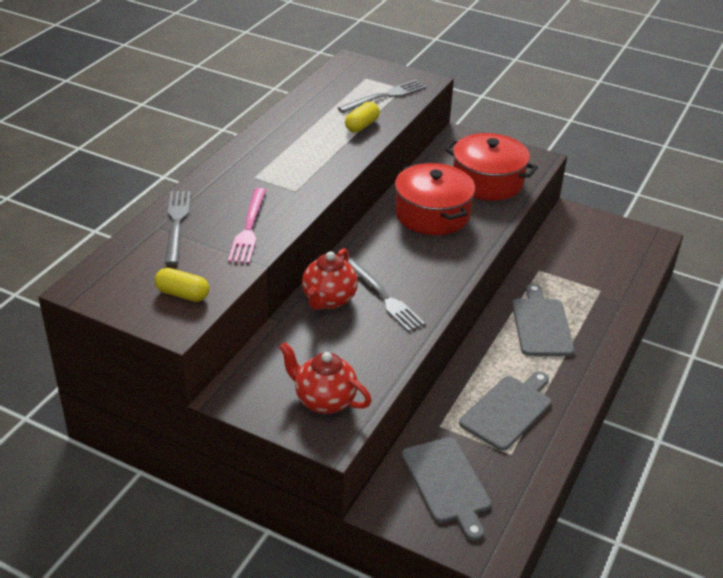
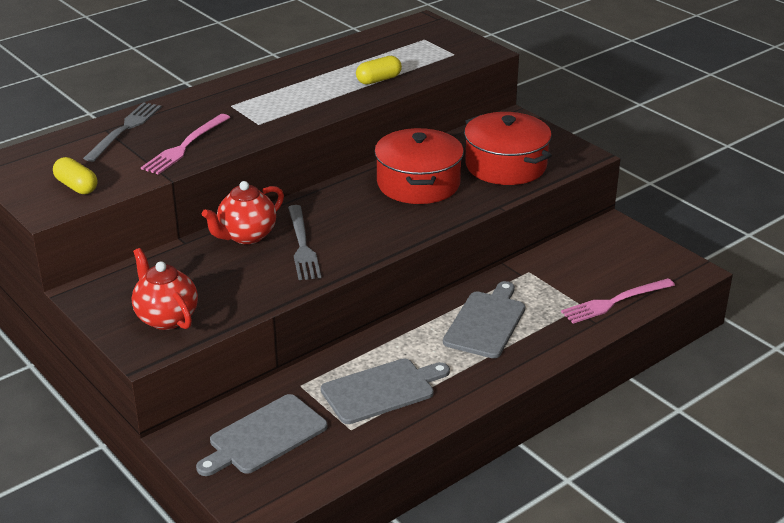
camera: 25 degrees right, 5 degrees down
grey fork [338,80,426,113] -> none
grey cutting board [402,437,491,541] -> grey cutting board turned 45 degrees clockwise [196,394,328,476]
none -> pink fork [561,278,675,324]

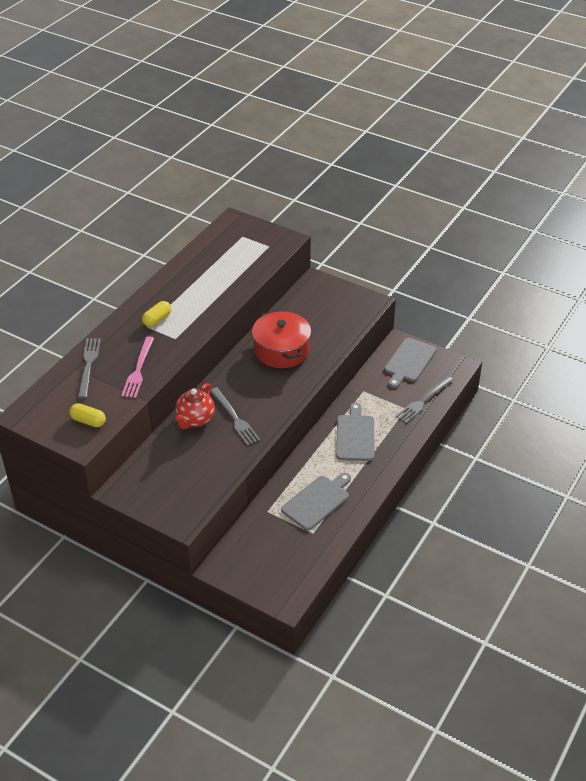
camera: 20 degrees left, 10 degrees up
red teapot [132,248,198,330] -> none
grey cutting board [196,394,328,476] -> grey cutting board moved to [384,338,437,388]
yellow capsule [356,56,402,85] -> yellow capsule moved to [142,301,171,327]
red pot [464,112,552,185] -> none
pink fork [561,278,675,324] -> grey fork [396,376,454,423]

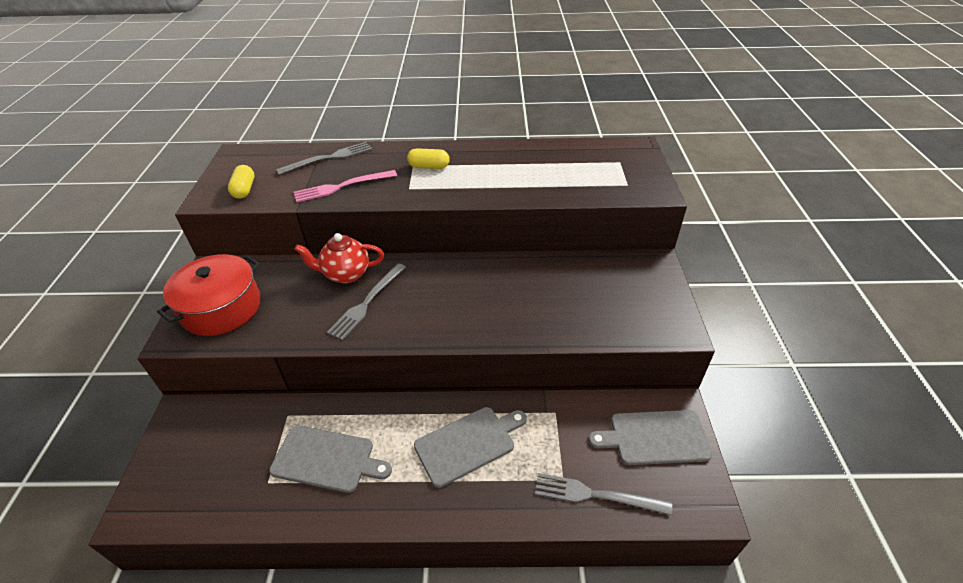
camera: 60 degrees right, 0 degrees up
red pot [252,310,311,368] -> red pot moved to [157,254,261,336]

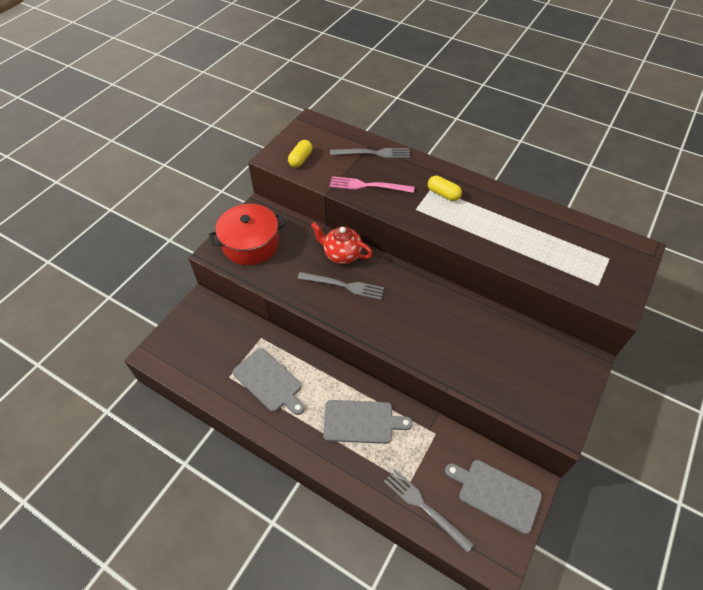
camera: 30 degrees right, 10 degrees up
grey fork [327,263,406,340] -> grey fork turned 135 degrees counterclockwise [297,272,384,300]

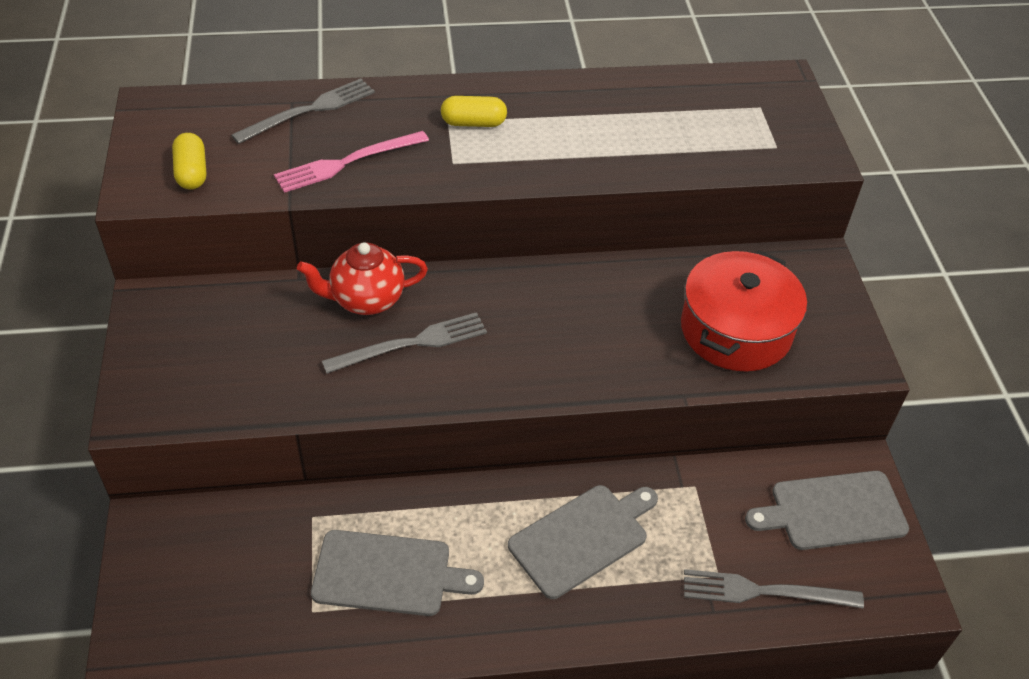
camera: 40 degrees left, 5 degrees down
red pot [209,204,286,265] -> red pot moved to [681,251,807,371]

